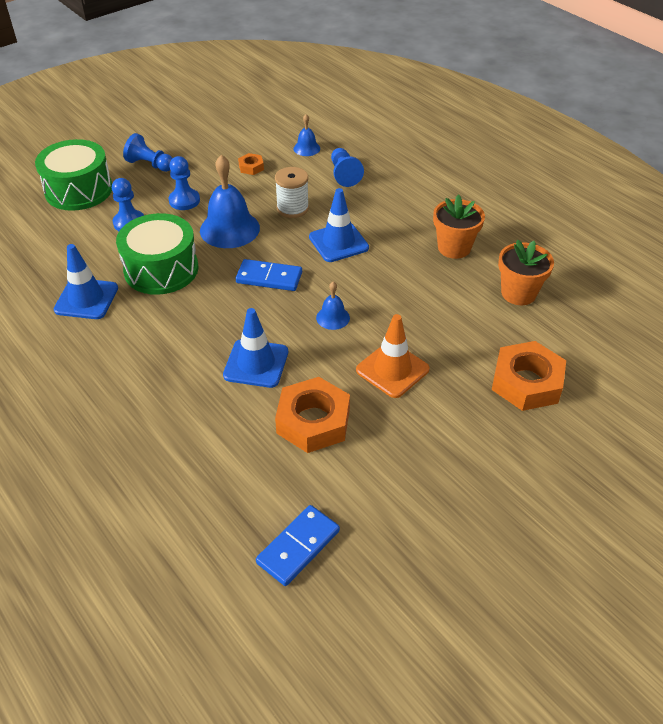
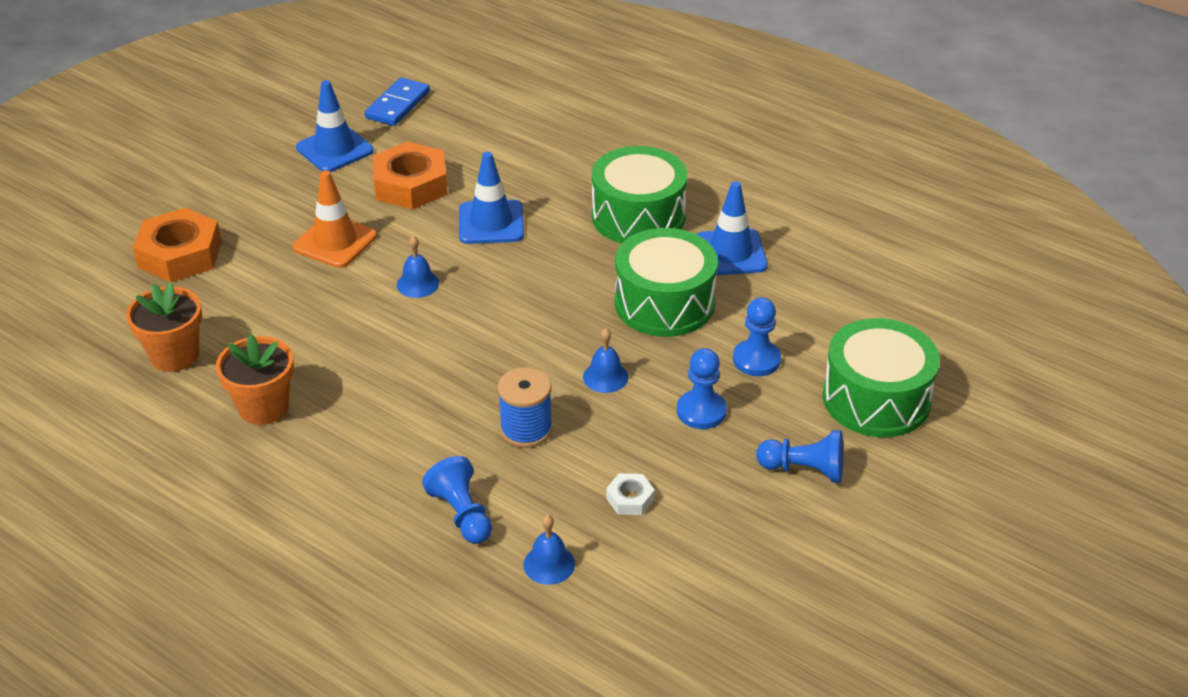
camera: 165 degrees right, 5 degrees down
blue bell [200,155,260,248] -> blue bell [583,328,629,393], size x0.50
blue domino [236,259,302,291] -> none
orange nut [238,153,264,175] -> white nut [606,473,655,515]
white spool [275,167,309,218] -> blue spool [498,367,552,448]
blue traffic cone [309,188,369,262] -> blue traffic cone moved to [296,80,374,172]
none -> green drum [592,146,687,244]

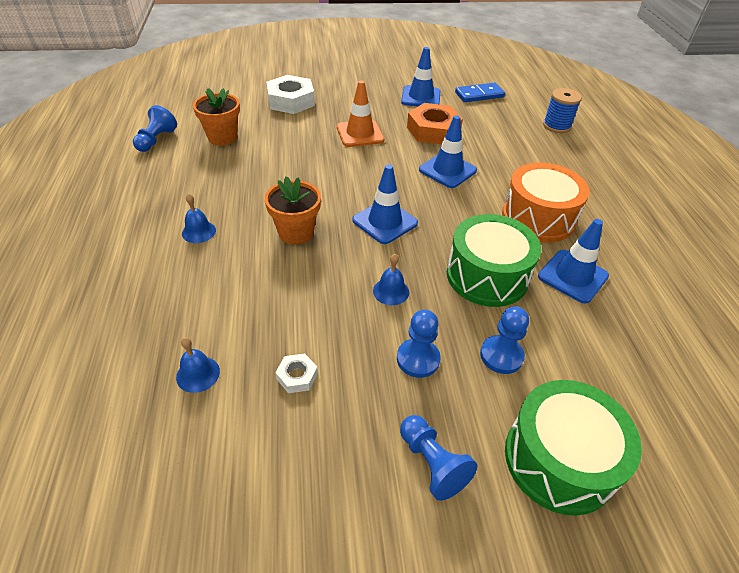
camera: 45 degrees right, 5 degrees up
orange nut [133,208,222,282] -> white nut [266,75,315,114]
orange flower pot [216,334,294,425] -> orange flower pot moved to [265,177,321,244]
blue bell [397,236,439,298] -> blue bell moved to [182,193,216,243]
blue pawn [422,456,492,544] -> blue pawn moved to [133,105,177,152]
blue spool [498,367,552,448] -> blue spool moved to [543,88,582,133]
green drum [592,146,687,244] -> orange drum [502,162,590,243]
none -> blue traffic cone [352,164,418,244]

